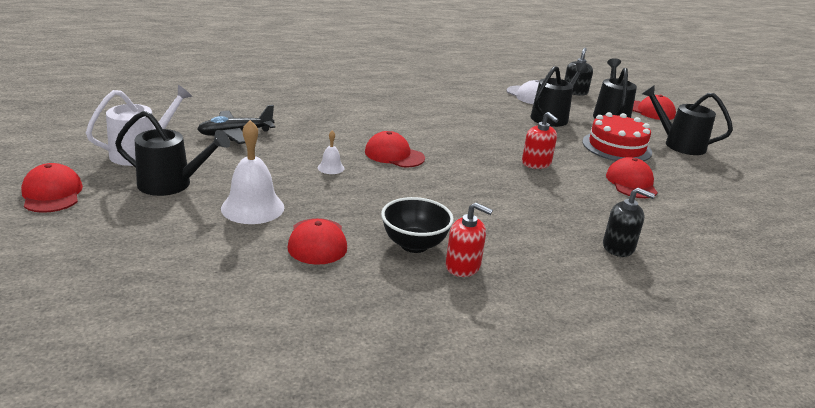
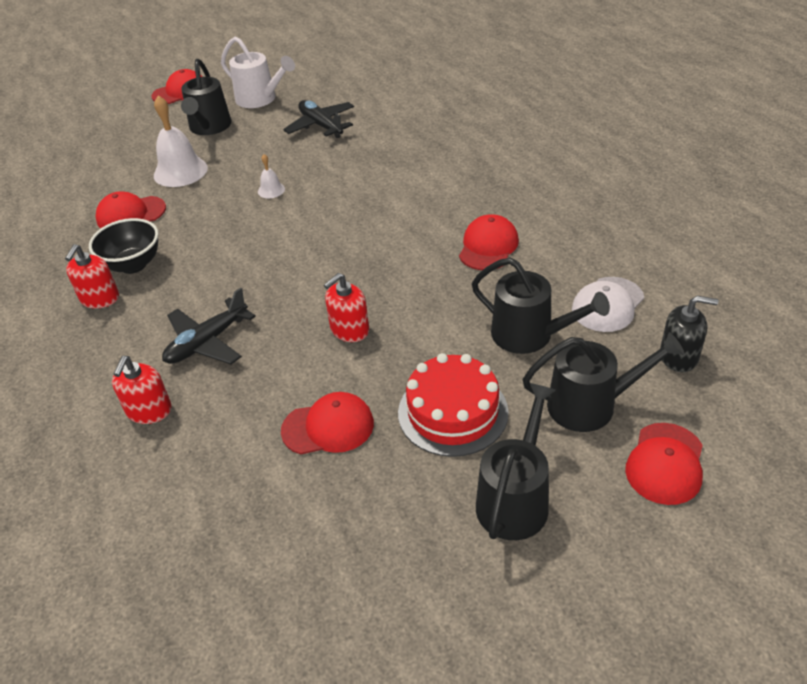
camera: 85 degrees right, 15 degrees up
red cap [365,131,425,167] -> red cap moved to [459,214,519,270]
black soap dispenser [603,188,655,257] -> red soap dispenser [112,356,172,424]
none -> black plane [162,287,256,364]

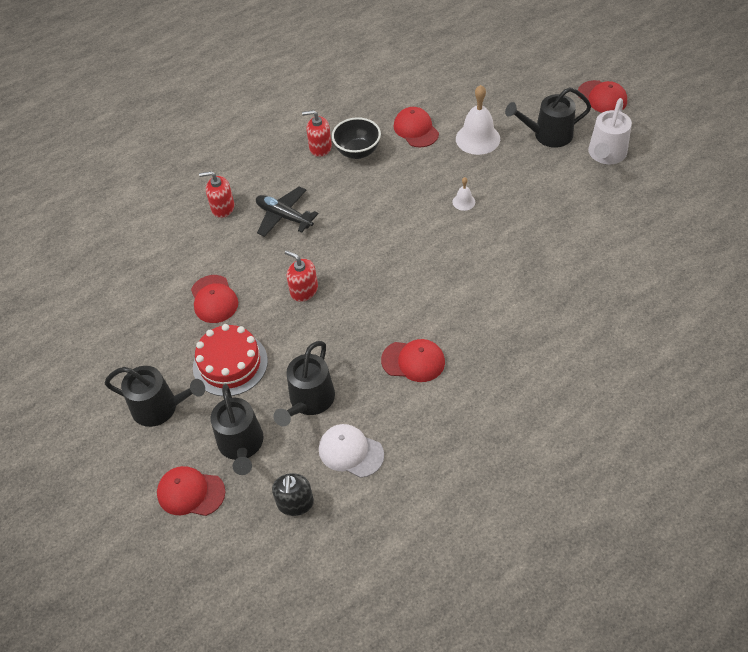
camera: 80 degrees right, 10 degrees up
black plane [283,100,354,138] -> none

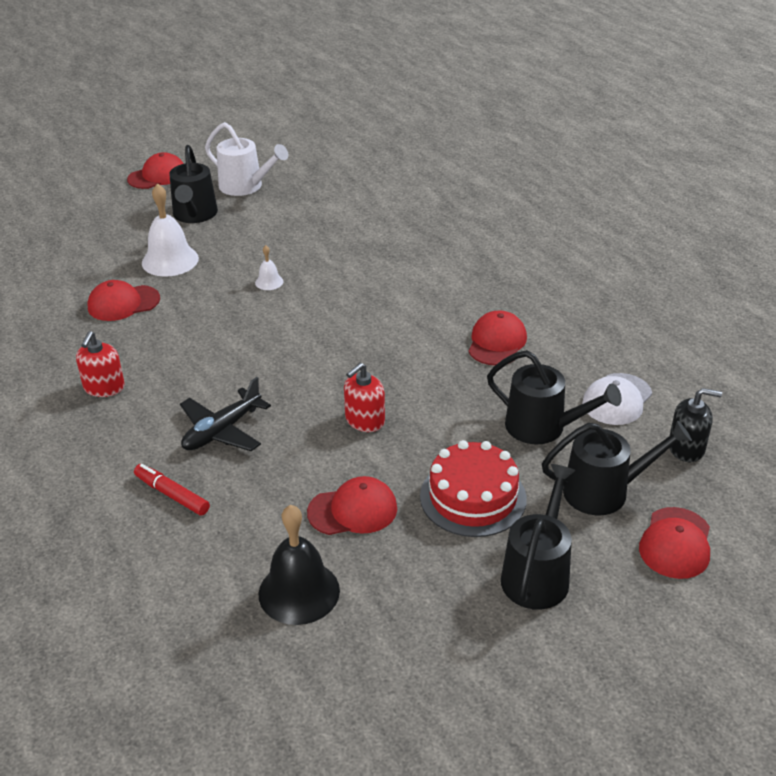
camera: 85 degrees left, 15 degrees down
red soap dispenser [199,171,234,218] -> red marker [134,464,210,516]
black bowl [332,117,381,159] -> none
none -> black bell [259,505,340,625]

